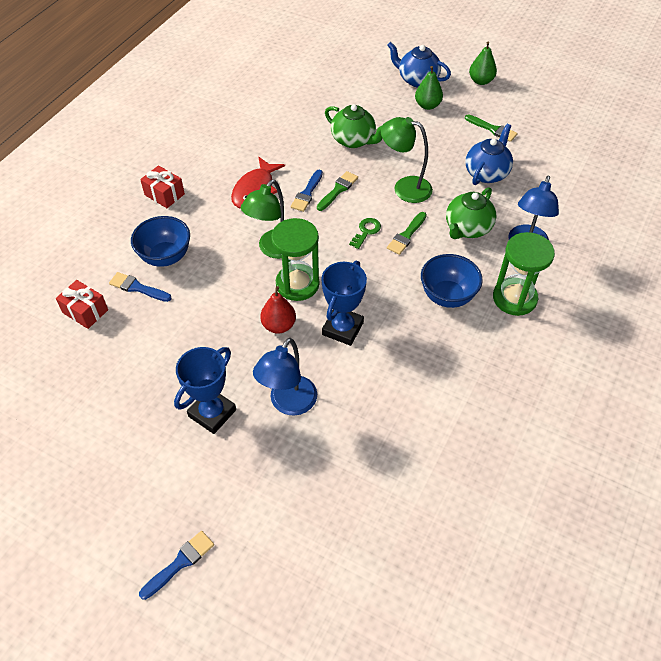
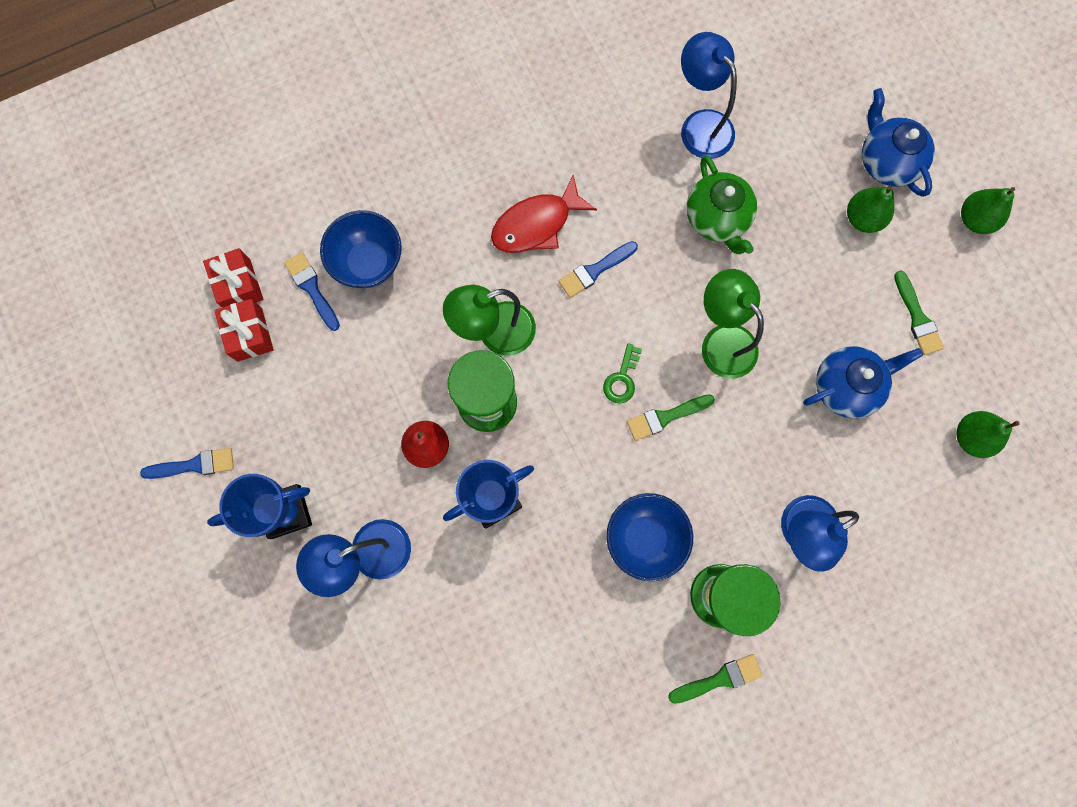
camera: 35 degrees right, 25 degrees up
blue brush [139,531,214,600] -> blue brush moved to [140,448,234,479]
red gift [140,165,185,208] -> red gift moved to [214,299,274,362]
green brush [317,171,358,211] -> green brush moved to [668,654,763,704]
green key [349,218,381,249] -> green key turned 135 degrees clockwise [603,343,642,403]
green teapot [446,187,496,239] -> none
none -> blue lamp [681,32,737,159]
none -> green pear [956,411,1020,458]

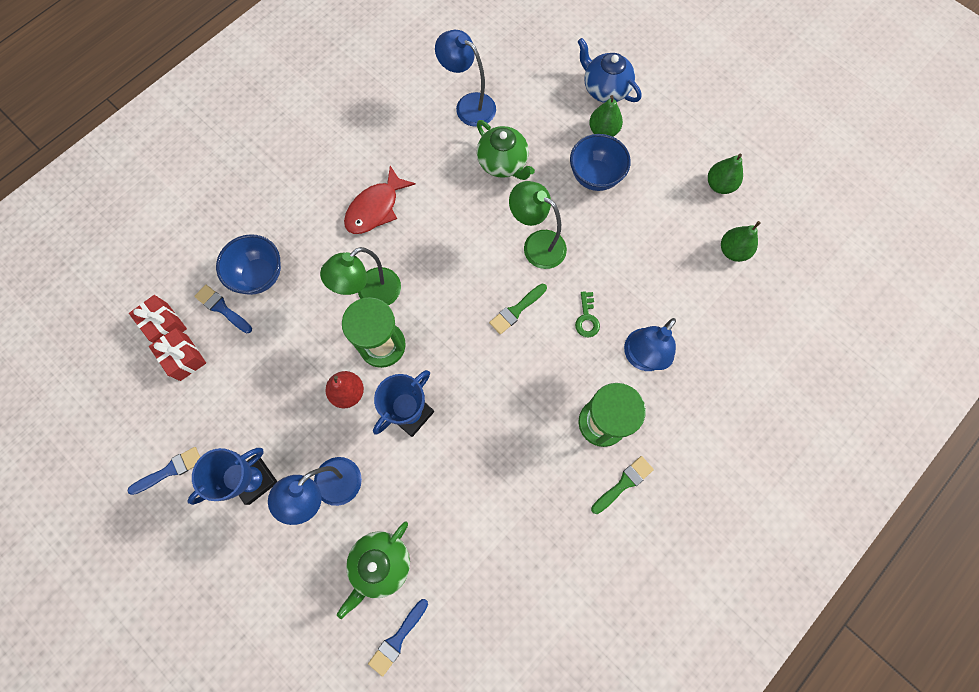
camera: 20 degrees left, 5 degrees down
blue brush [559,241,638,298] -> blue brush moved to [368,599,428,677]
green key [603,343,642,403] -> green key moved to [575,291,600,337]
blue bowl [606,493,693,581] -> blue bowl moved to [570,134,631,191]
blue teapot [803,346,923,419] -> none
green brush [894,270,944,355] -> none
green pear [961,187,1015,234] -> green pear moved to [708,154,743,194]
none -> green teapot [337,522,410,619]

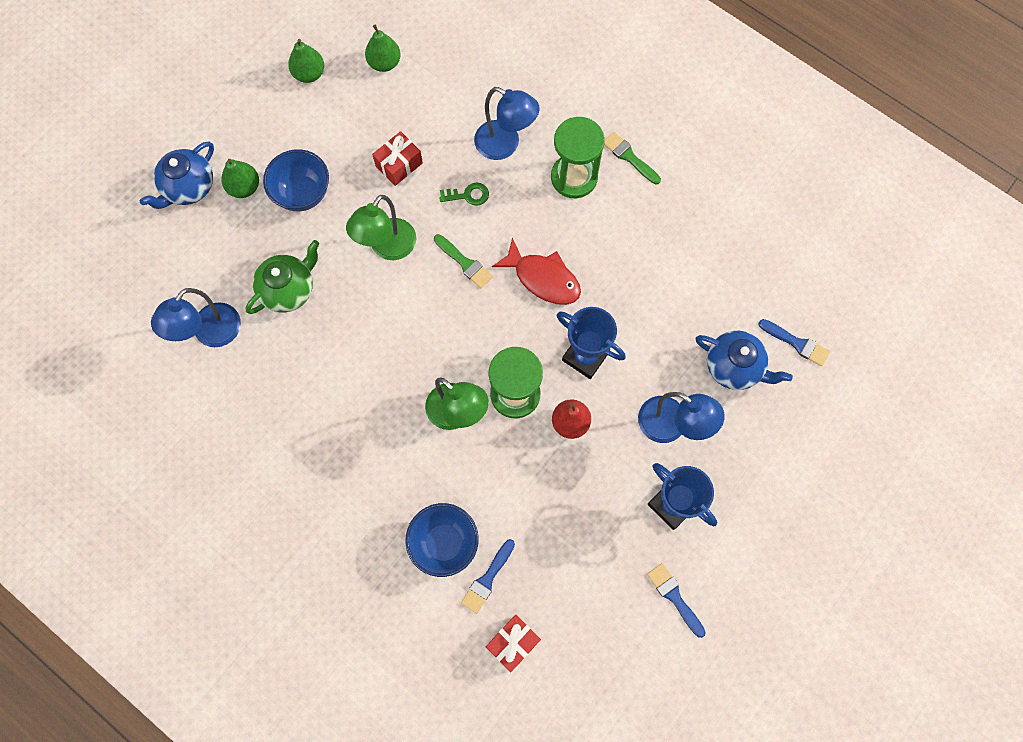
camera: 95 degrees left, 0 degrees up
red gift [149,328,206,381] -> red gift moved to [372,131,423,186]
green teapot [337,522,410,619] -> blue teapot [696,331,793,390]
red fish [344,166,416,234] -> red fish moved to [492,237,581,305]

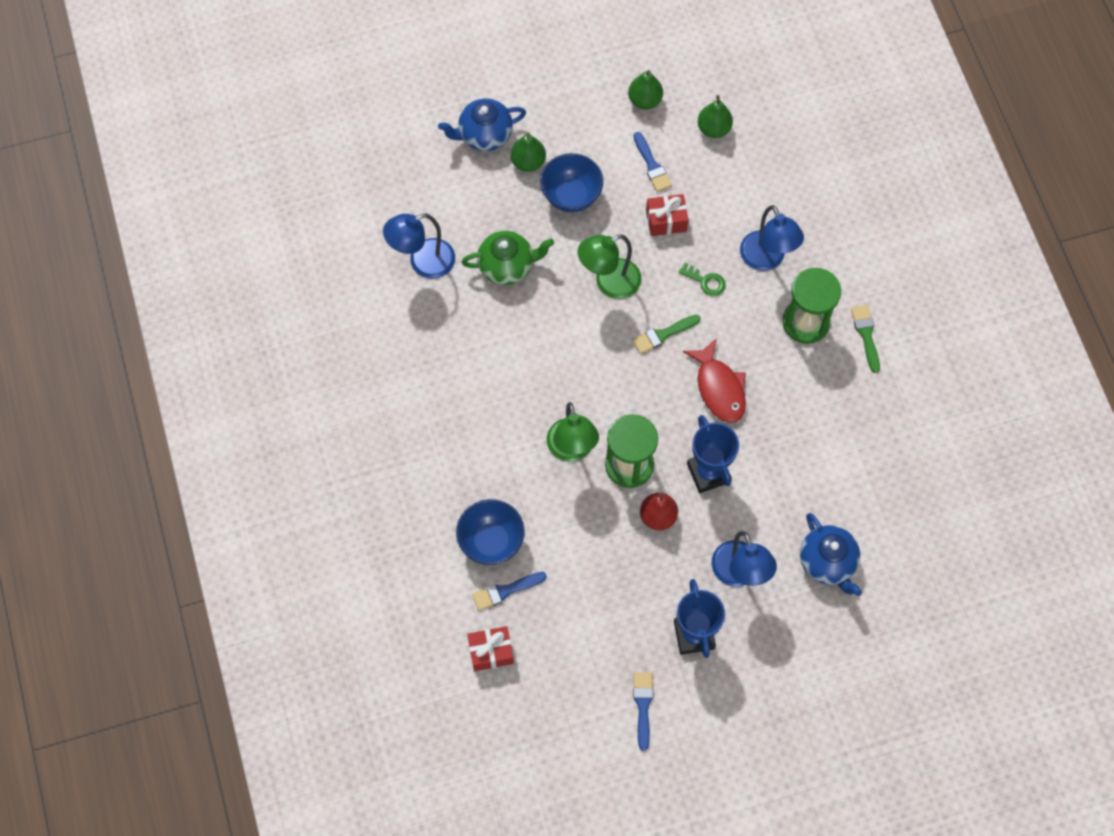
camera: 35 degrees right, 5 degrees down
green brush [434,234,493,288] -> green brush turned 75 degrees clockwise [633,315,701,354]
blue brush [758,319,830,366] -> blue brush moved to [633,132,672,192]

